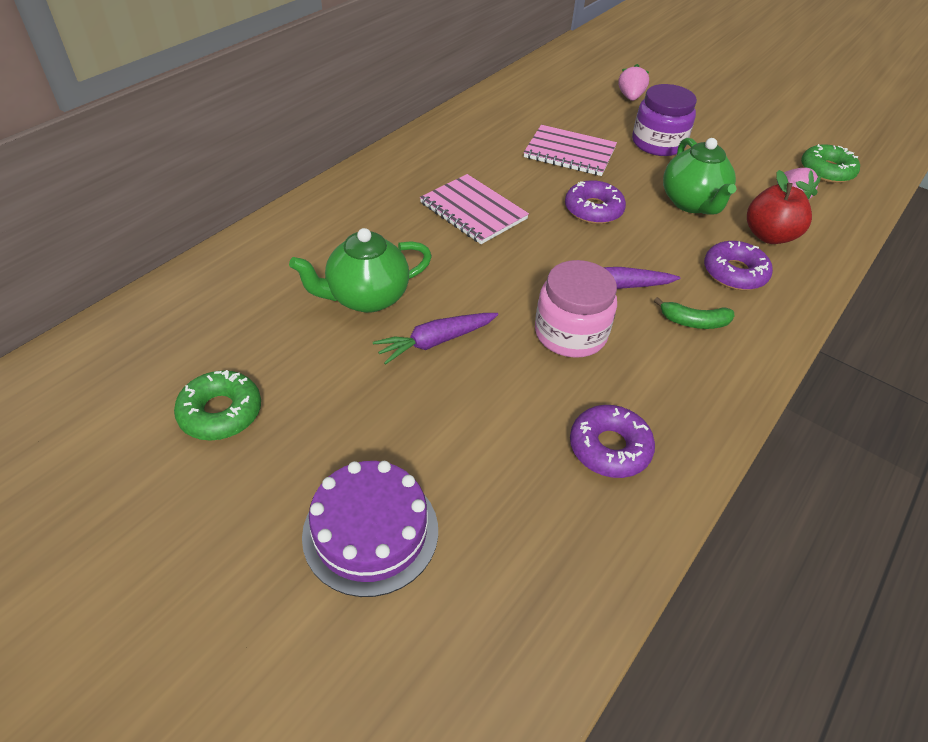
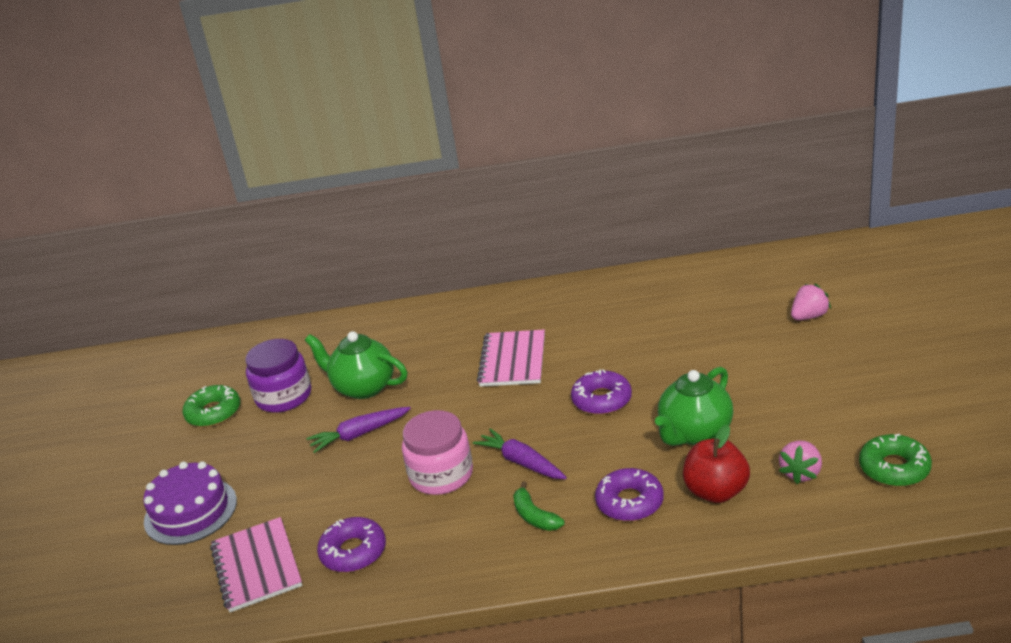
camera: 55 degrees right, 15 degrees down
purple carrot [373,313,498,365] -> purple carrot turned 45 degrees counterclockwise [306,407,411,453]
pink notebook [524,125,617,176] -> pink notebook moved to [210,517,302,613]
purple jar [632,84,697,156] -> purple jar moved to [245,339,311,413]

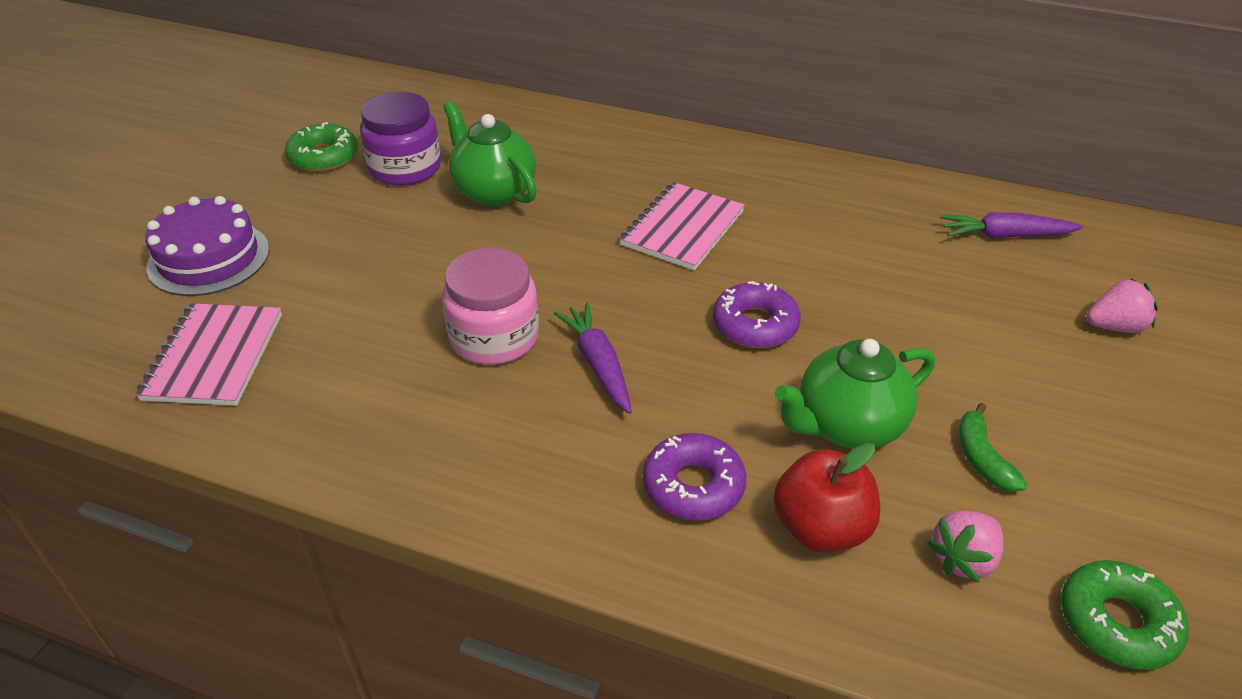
camera: 20 degrees right, 10 degrees up
purple carrot [306,407,411,453] -> purple carrot moved to [940,212,1083,238]
purple donut [317,517,386,572] -> none
green banana [513,481,565,531] -> green banana moved to [959,403,1027,492]

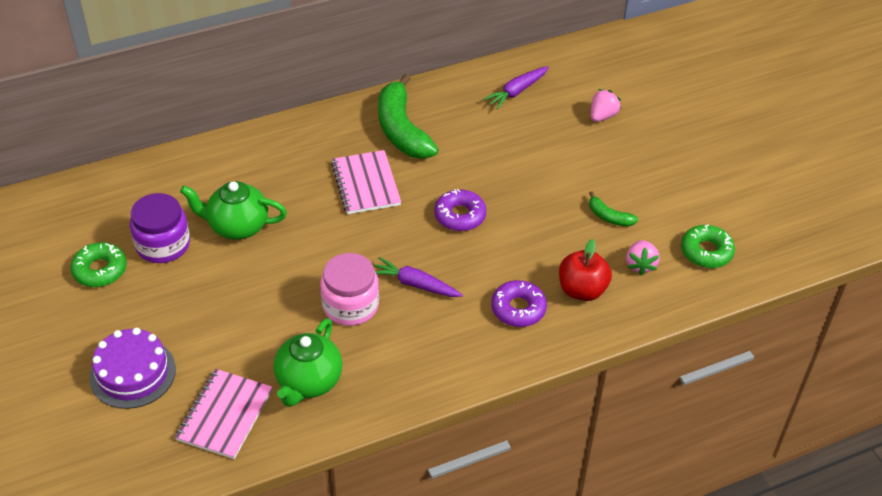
camera: 45 degrees left, 5 degrees up
pink notebook [135,303,282,406] -> pink notebook turned 60 degrees clockwise [175,369,272,459]
green teapot [775,339,935,449] -> green teapot moved to [274,318,342,407]
none -> green banana [378,74,439,159]

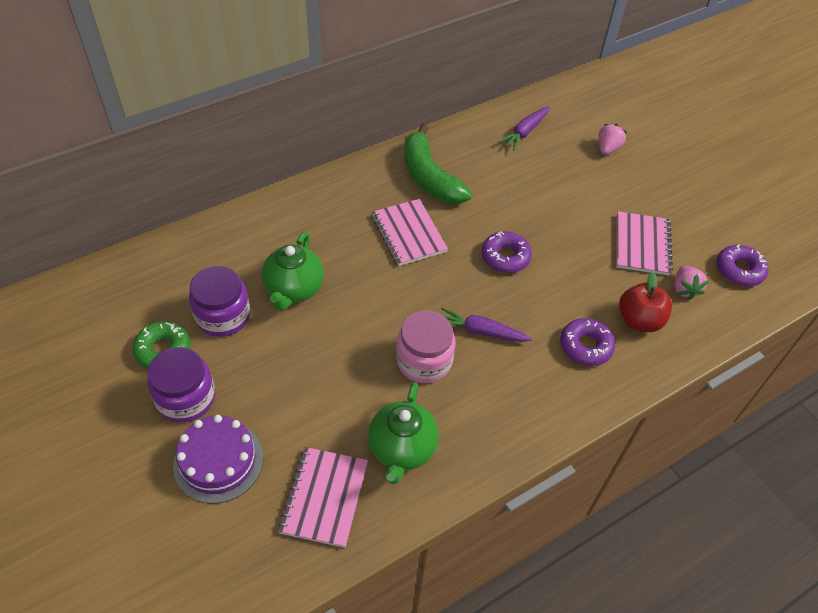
camera: 10 degrees left, 5 degrees up
green teapot [180,181,287,240] -> green teapot turned 75 degrees counterclockwise [262,231,324,311]
green banana [589,191,638,227] -> pink notebook [616,211,673,275]
green donut [681,225,735,268] -> purple donut [716,245,768,287]
none -> purple jar [147,347,215,423]

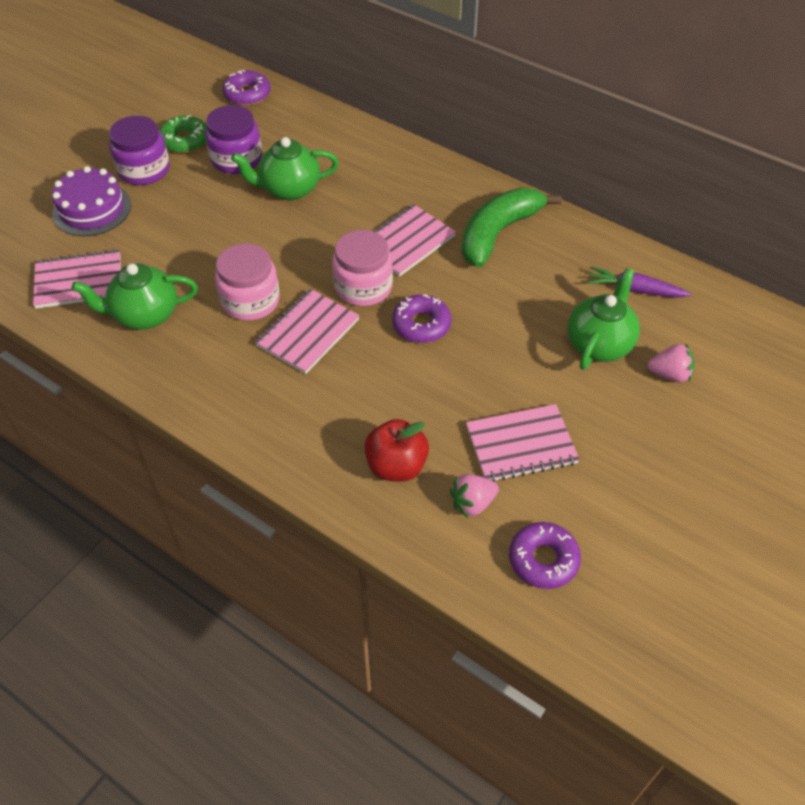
camera: 70 degrees right, 0 degrees up
purple carrot [441,308,532,342] -> pink notebook [255,289,360,374]
purple donut [560,318,615,366] -> purple donut moved to [223,70,271,106]
none -> pink jar [332,230,393,306]
none -> green teapot [568,268,640,370]

